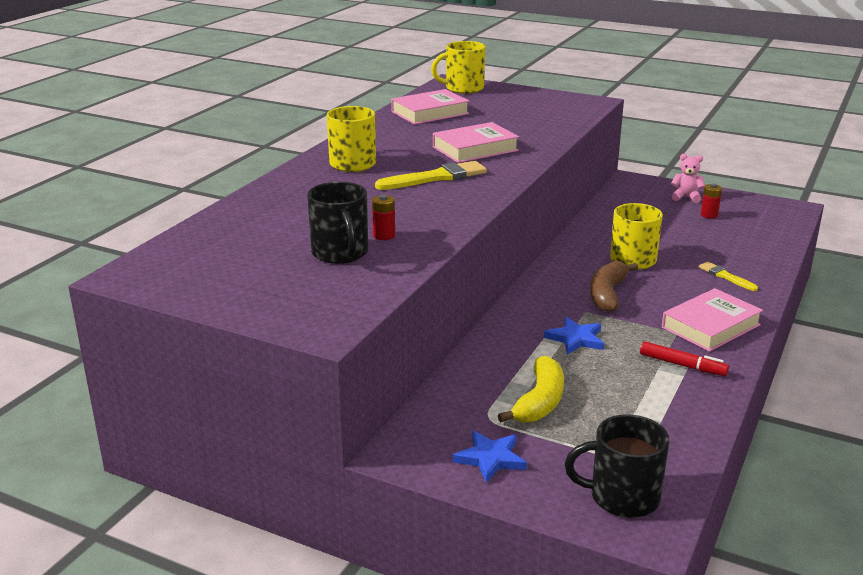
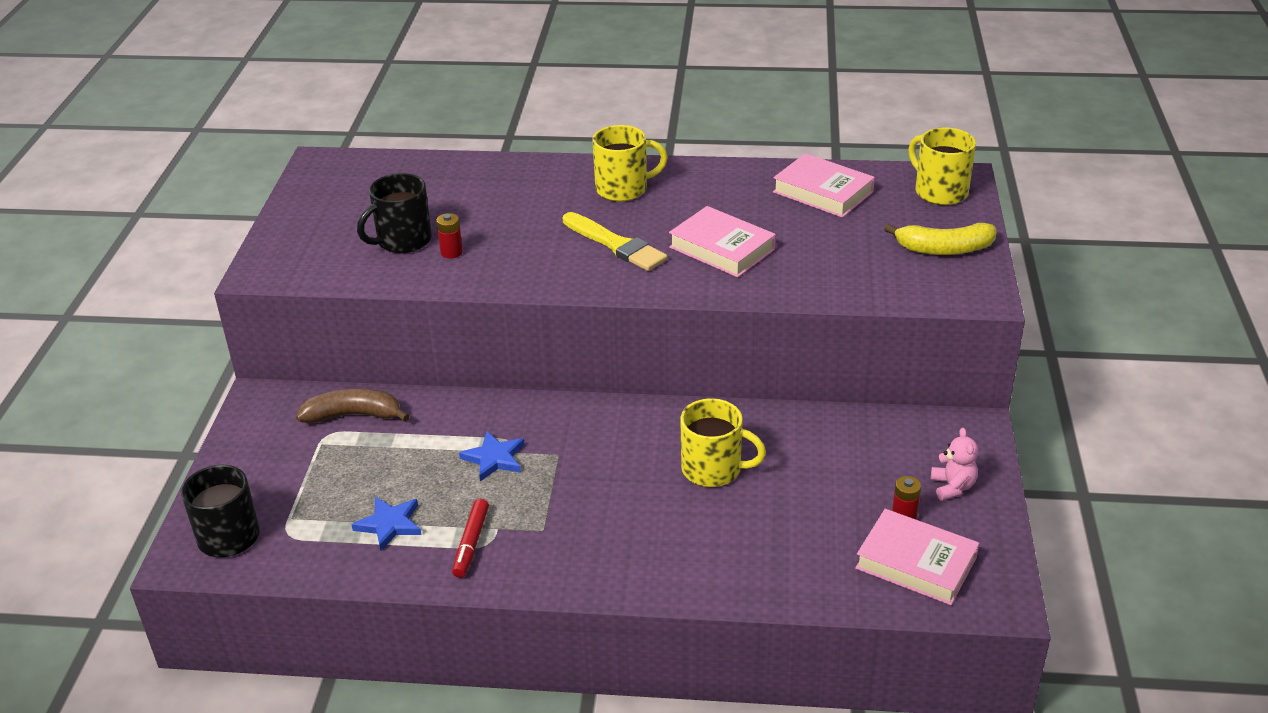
camera: 70 degrees right, 10 degrees up
blue star [453,431,527,483] -> blue star moved to [351,497,422,551]
yellow banana [498,355,564,423] -> yellow banana moved to [884,223,997,255]
brown banana [590,261,639,312] -> brown banana moved to [296,389,409,423]
pink book [662,288,763,352] -> pink book moved to [855,509,979,605]
yellow brush [699,262,758,291] -> none

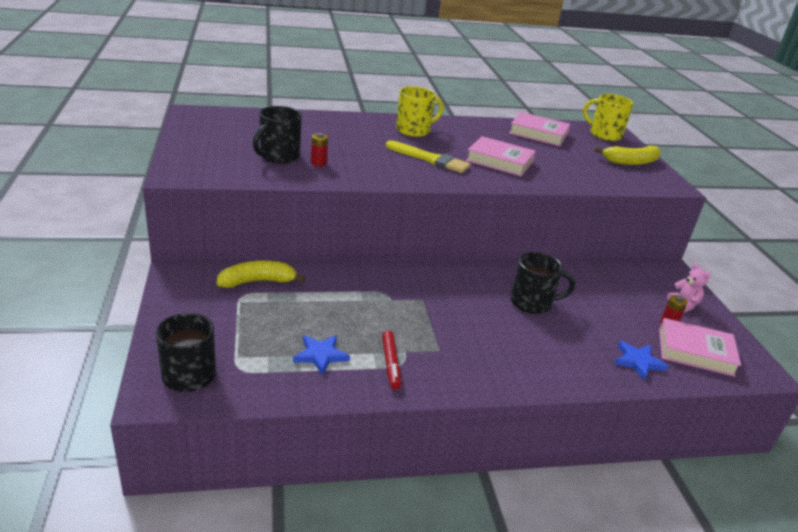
camera: 20 degrees left, 5 degrees down
brown banana [296,389,409,423] -> yellow banana [217,261,306,288]
blue star [459,431,525,482] -> blue star moved to [614,341,668,381]
yellow mug [680,398,766,487] -> black mug [510,252,575,314]

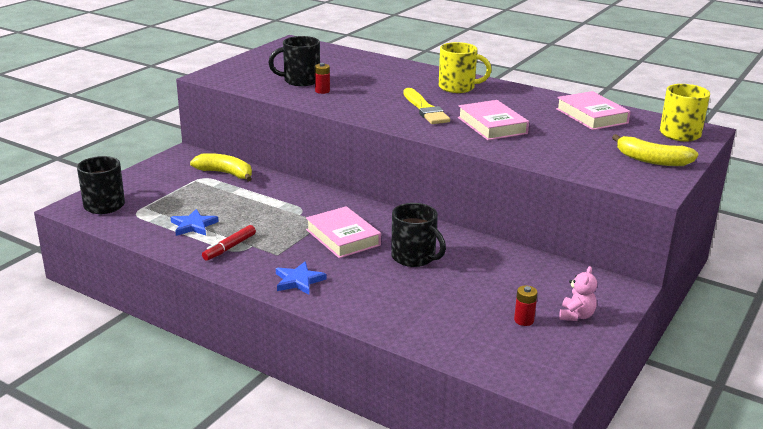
camera: 45 degrees right, 5 degrees down
blue star [614,341,668,381] -> blue star moved to [276,261,327,295]
pink book [659,318,741,377] -> pink book moved to [306,206,381,258]

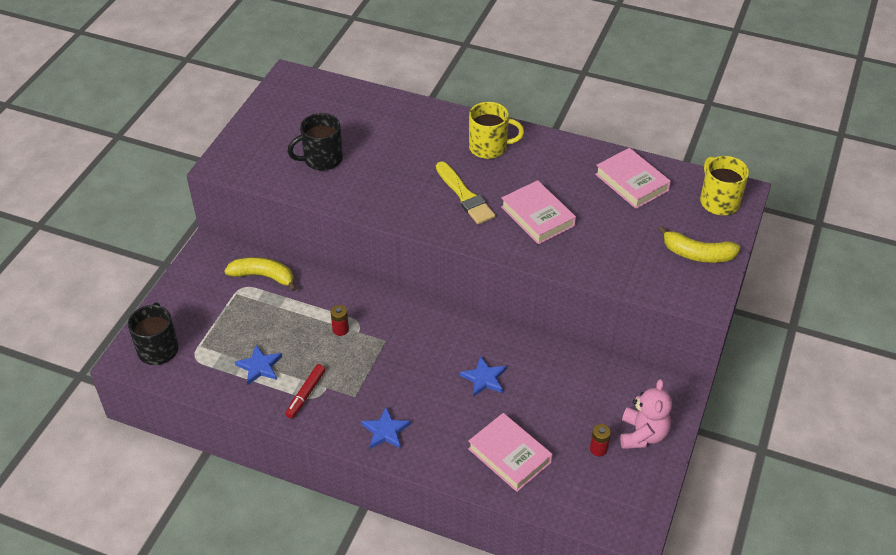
camera: 10 degrees left, 20 degrees up
pink book [306,206,381,258] -> pink book moved to [468,413,553,492]
red battery [315,63,330,94] -> red battery moved to [331,305,349,336]
black mug [391,203,446,267] -> blue star [460,356,506,396]
pink teddy bear [559,266,597,321] -> pink teddy bear [620,379,672,449], size x1.55

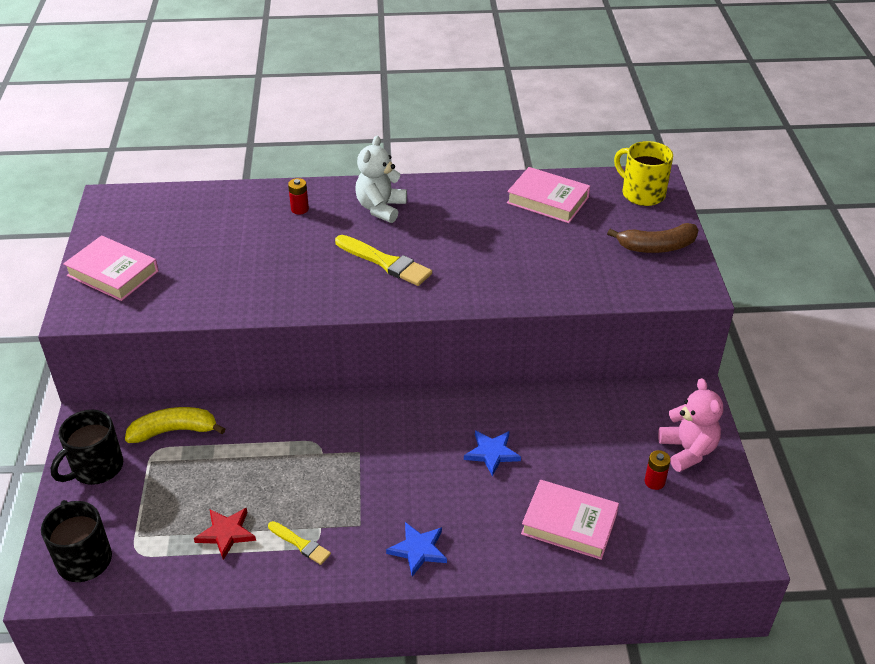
camera: 25 degrees left, 5 degrees down
blue star [235,345,282,385] -> red star [194,508,256,560]
red marker [285,364,325,419] -> yellow brush [268,521,331,565]
black mug [287,113,343,171] -> black mug moved to [51,410,123,485]
red battery [331,305,349,336] -> red battery moved to [288,178,309,215]
yellow mug [469,102,524,159] -> white teddy bear [355,136,407,223]
pink book [501,180,576,245] -> pink book moved to [63,235,159,301]
yellow banana [658,226,741,263] -> brown banana [607,223,698,253]

